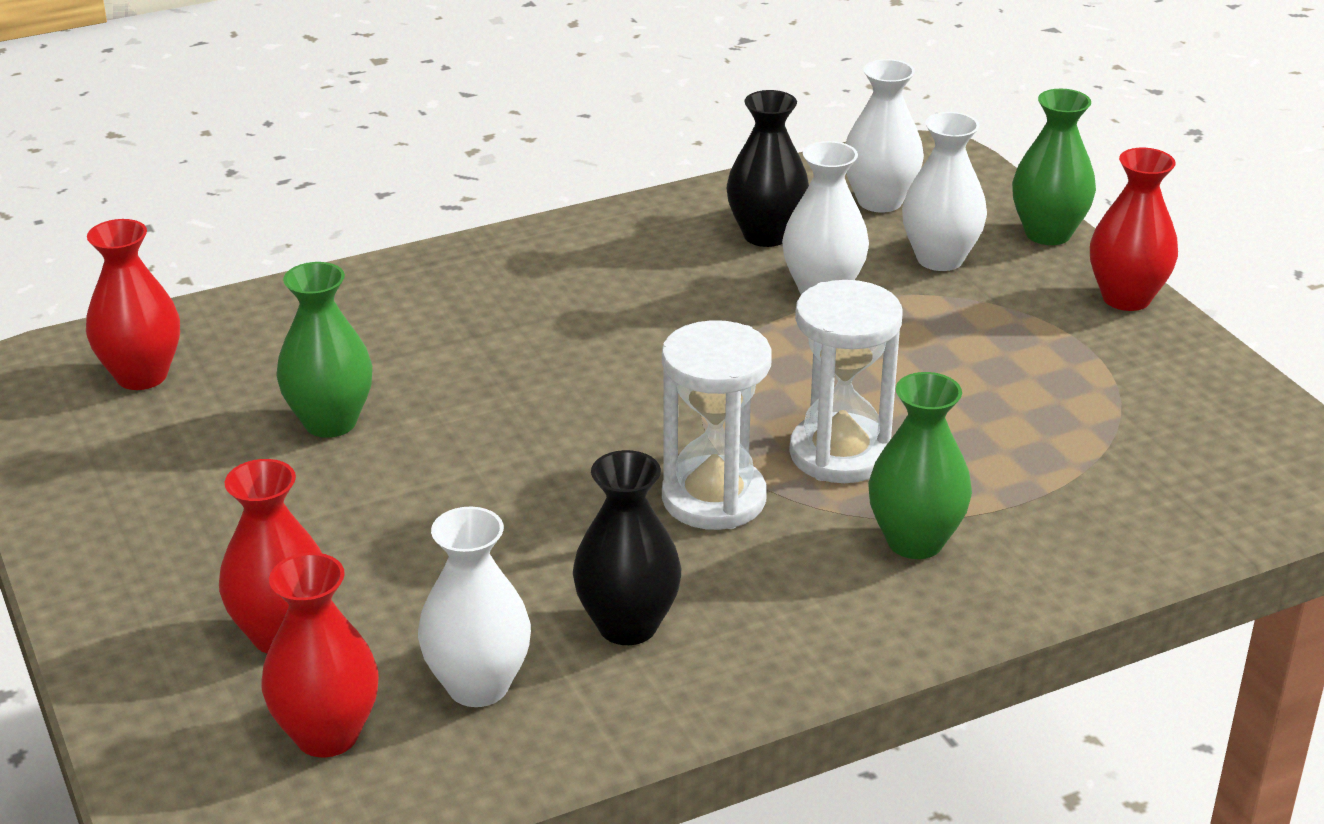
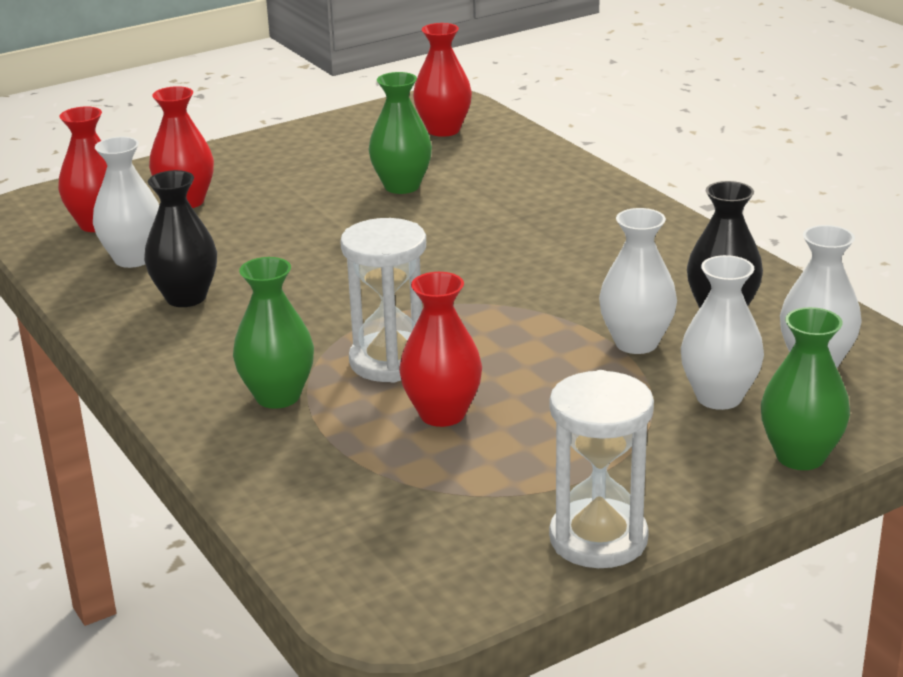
camera: 85 degrees right, 5 degrees down
white hourglass [662,320,772,530] -> white hourglass moved to [549,370,654,568]
red vase [1090,148,1178,311] -> red vase moved to [399,272,482,427]

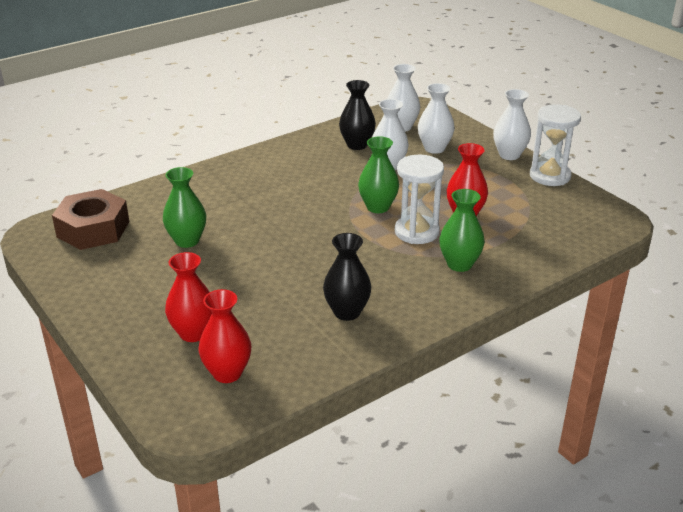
camera: 95 degrees left, 5 degrees up
white vase [93,137,159,268] -> white vase moved to [493,89,531,160]
red vase [413,23,472,137] -> brown nut [52,189,129,250]
green vase [761,307,850,470] -> green vase moved to [358,136,399,213]

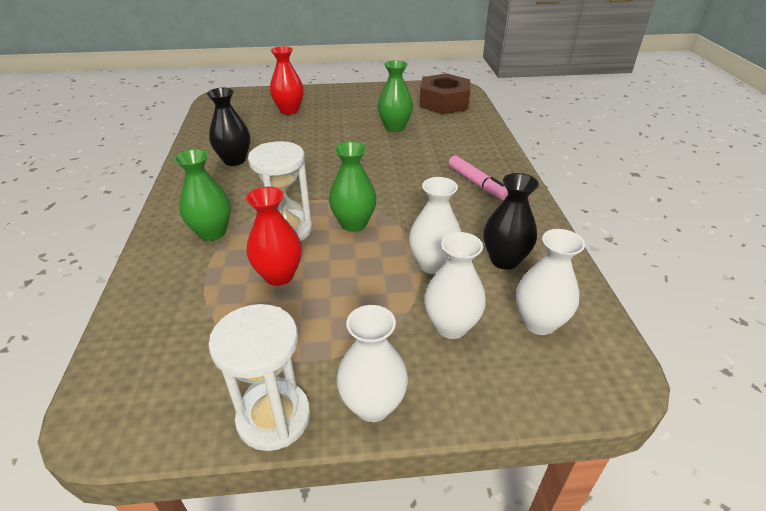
camera: 120 degrees right, 5 degrees up
red vase [199,289,251,383] -> none
none -> pink marker [449,155,508,200]

